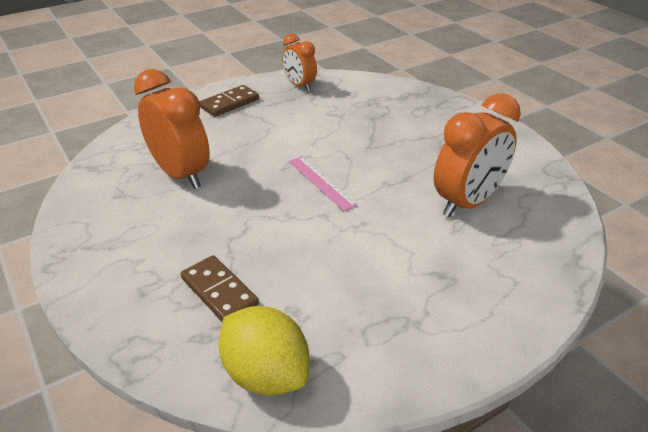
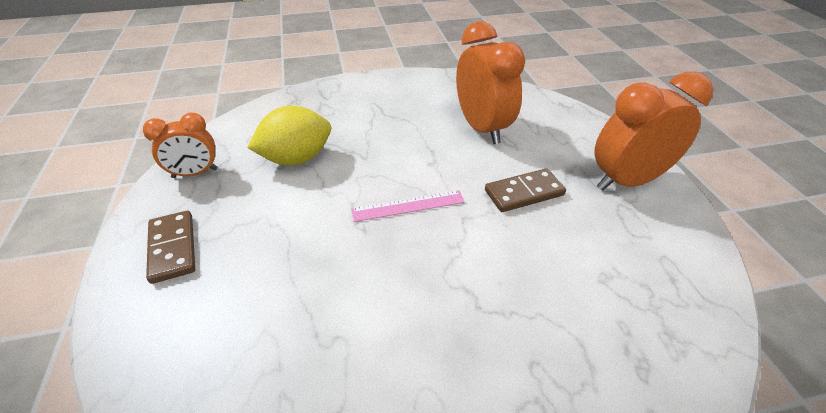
camera: 70 degrees left, 5 degrees up
orange clock [134,69,210,189] -> orange clock moved to [594,72,713,191]
brown domino [181,255,259,322] -> brown domino moved to [485,168,566,212]
yellow lemon [219,306,309,396] -> yellow lemon moved to [247,106,331,166]

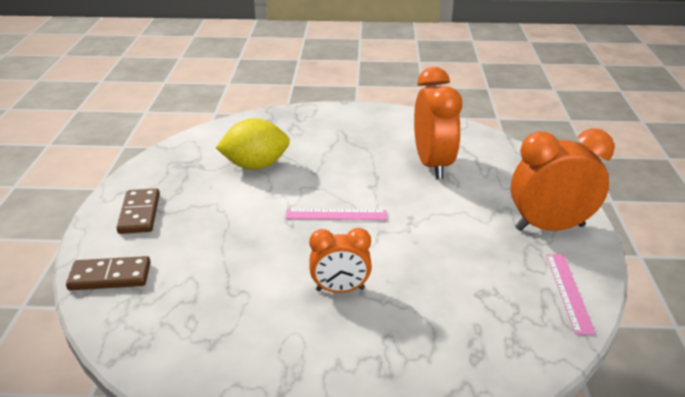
camera: 15 degrees right, 10 degrees down
orange clock [143,113,217,178] -> orange clock moved to [309,228,372,293]
brown domino [485,168,566,212] -> brown domino moved to [66,256,151,290]
none -> pink ruler [546,254,596,335]

